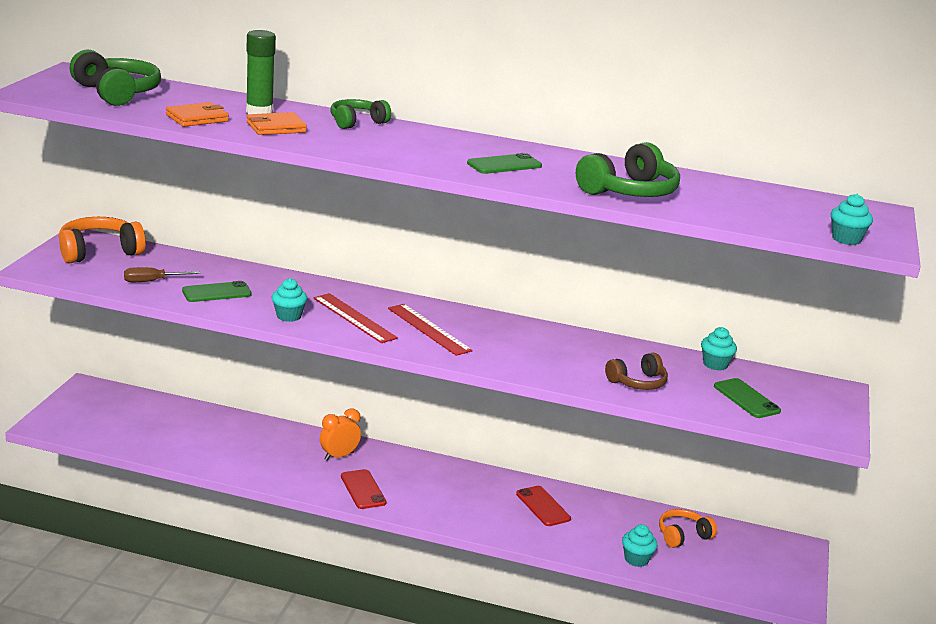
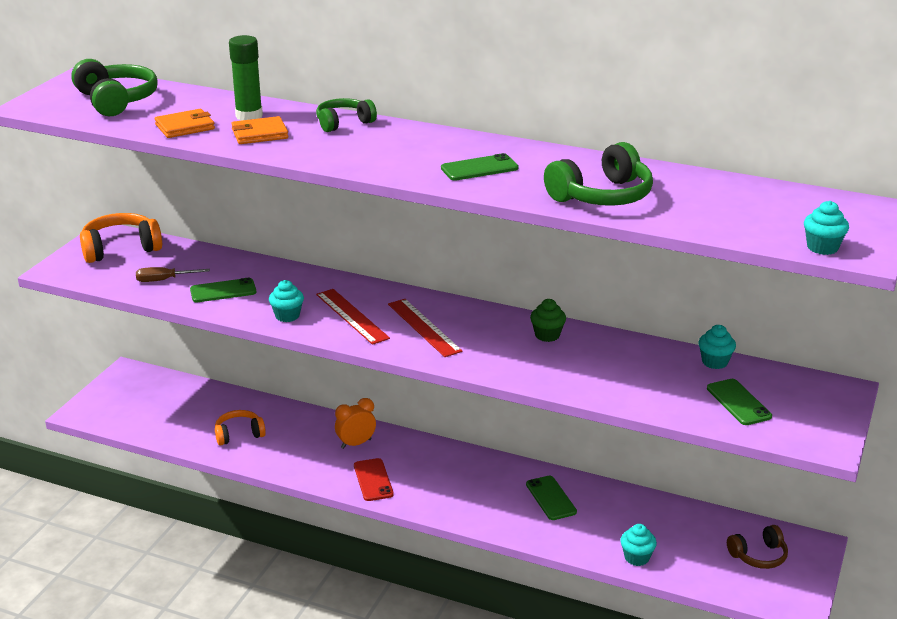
camera: 10 degrees right, 5 degrees up
red phone [516,486,571,526] -> green phone [526,476,577,520]
brown headphones [605,353,668,390] -> brown headphones moved to [727,525,788,569]
orange headphones [659,509,717,548] -> orange headphones moved to [215,410,266,446]
none -> green cupcake [530,299,566,342]

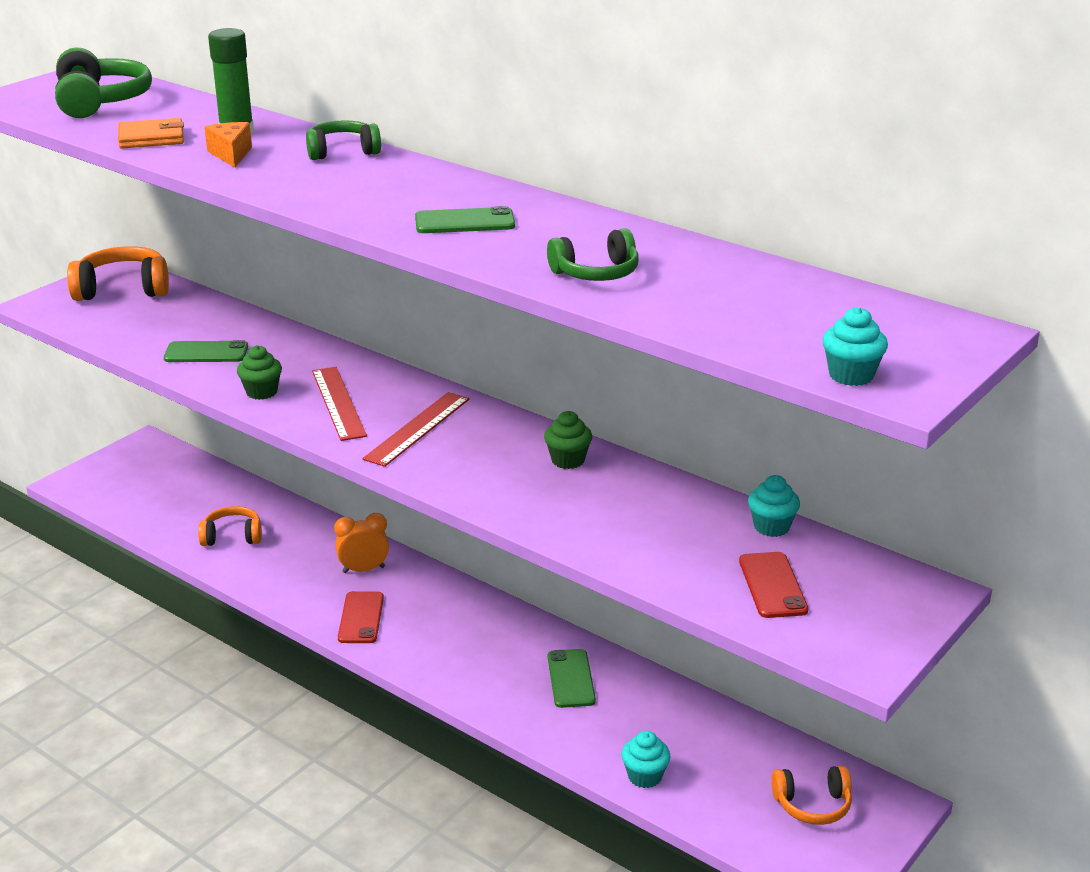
camera: 15 degrees right, 0 degrees up
brown screwdriver [136,267,210,282] -> none
orange wallet [231,116,288,144] -> orange cheese [204,122,252,168]
turquoise cupcake [269,280,304,322] -> green cupcake [237,345,282,400]
red ruler [388,299,463,357] -> red ruler turned 45 degrees clockwise [362,392,470,467]
green headphones [544,142,653,206] -> green headphones [547,228,639,281], size x0.64
green phone [707,379,772,425] -> red phone [739,552,808,618]
brown headphones [727,525,788,569] -> orange headphones [771,766,852,825]

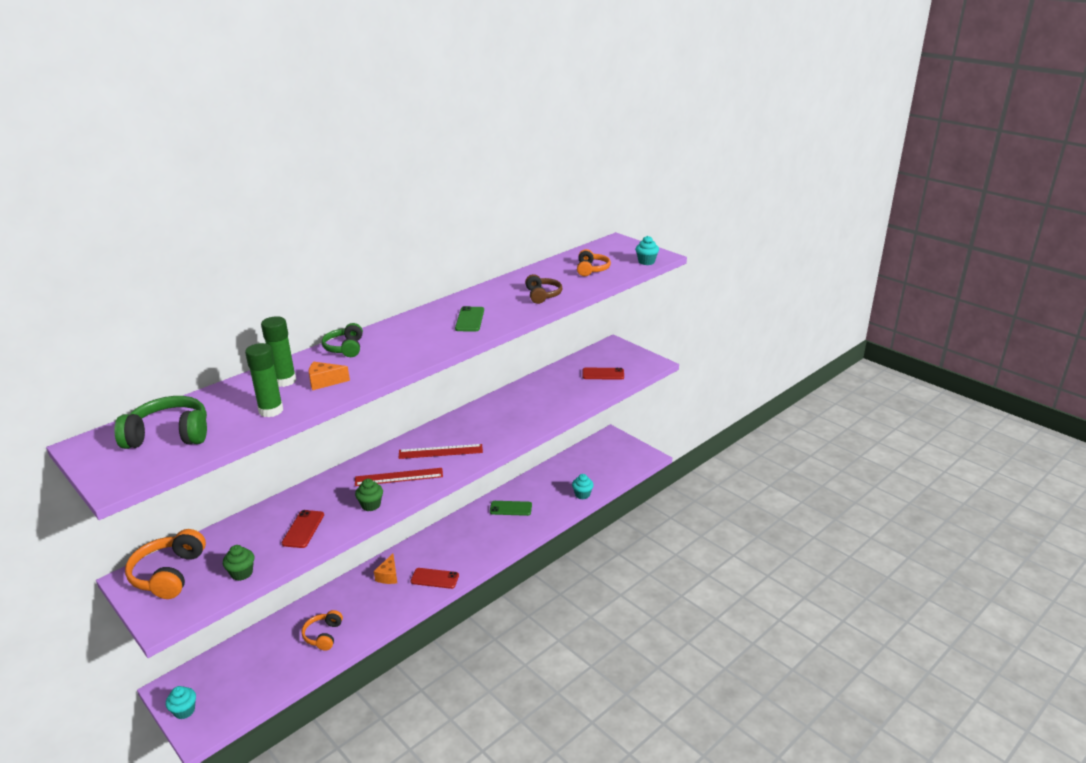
camera: 80 degrees left, 0 degrees up
orange wallet [118,118,184,149] -> green glue stick [245,343,283,417]
green phone [164,340,248,362] -> red phone [282,510,324,548]
orange clock [334,513,389,573] -> orange cheese [374,554,397,584]
red ruler [362,392,470,467] -> red ruler turned 45 degrees counterclockwise [399,444,483,459]
green cupcake [544,411,592,469] -> green cupcake moved to [223,545,254,581]
green headphones [547,228,639,281] -> brown headphones [525,274,562,304]
turquoise cupcake [748,475,800,537] -> turquoise cupcake moved to [166,686,196,719]
orange headphones [771,766,852,825] -> orange headphones moved to [577,249,611,276]

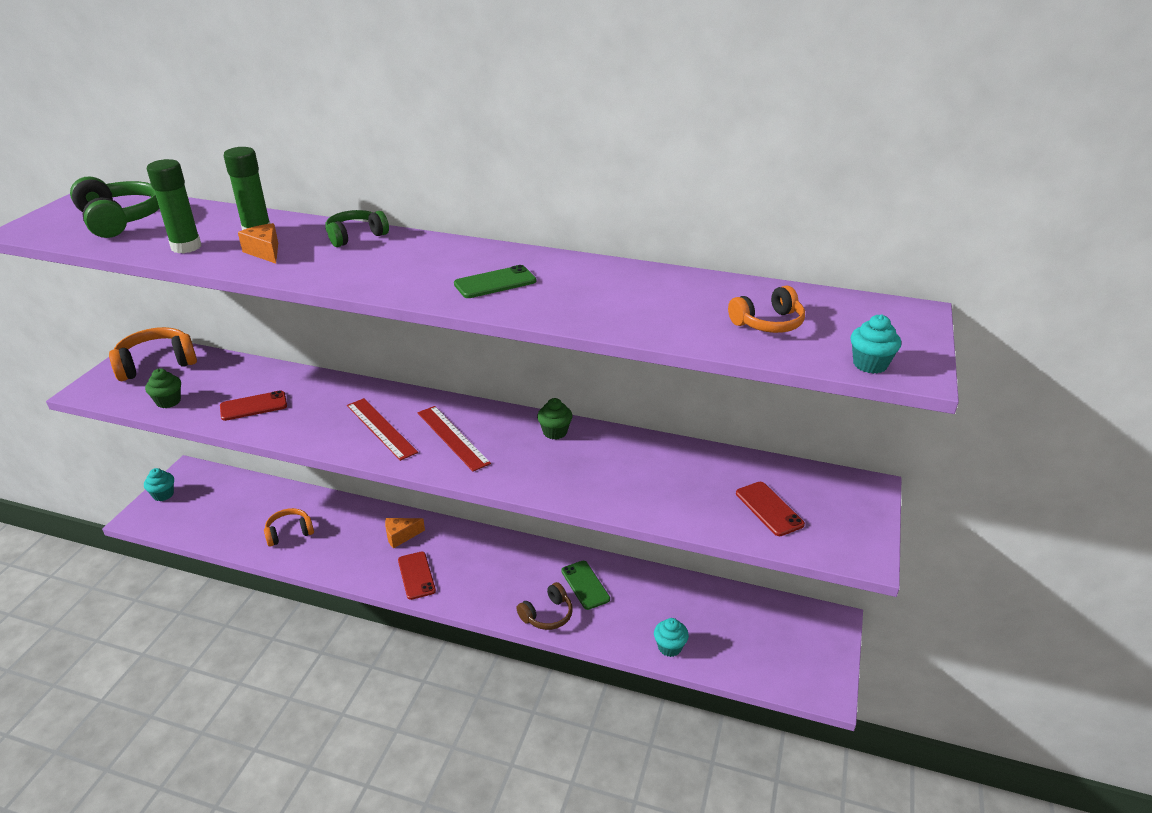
camera: 60 degrees right, 5 degrees up
green cupcake [355,479,383,511] -> green cupcake moved to [537,398,572,440]
brown headphones [525,274,562,304] -> brown headphones moved to [516,582,573,630]

